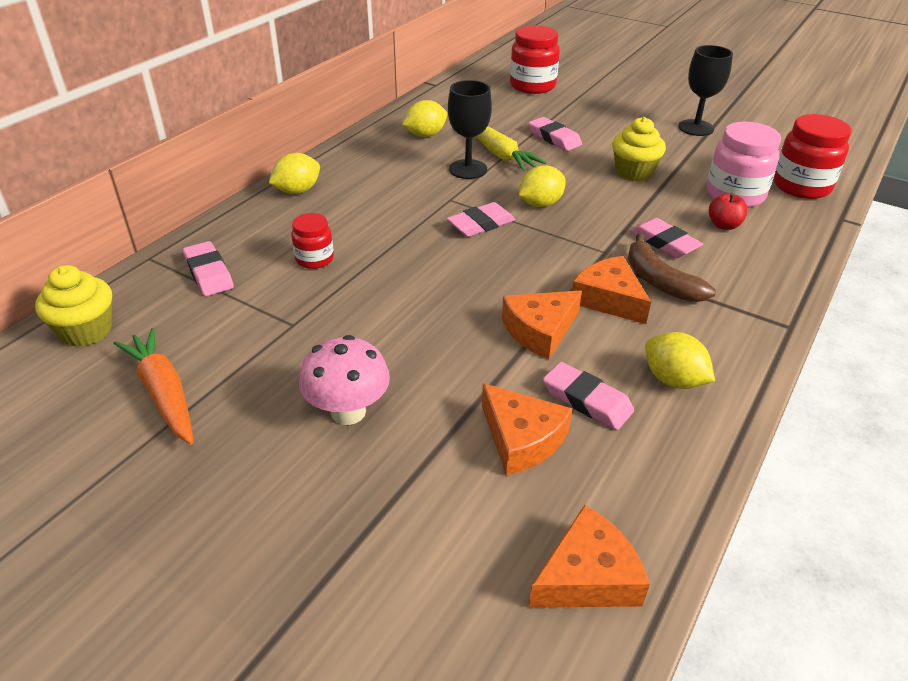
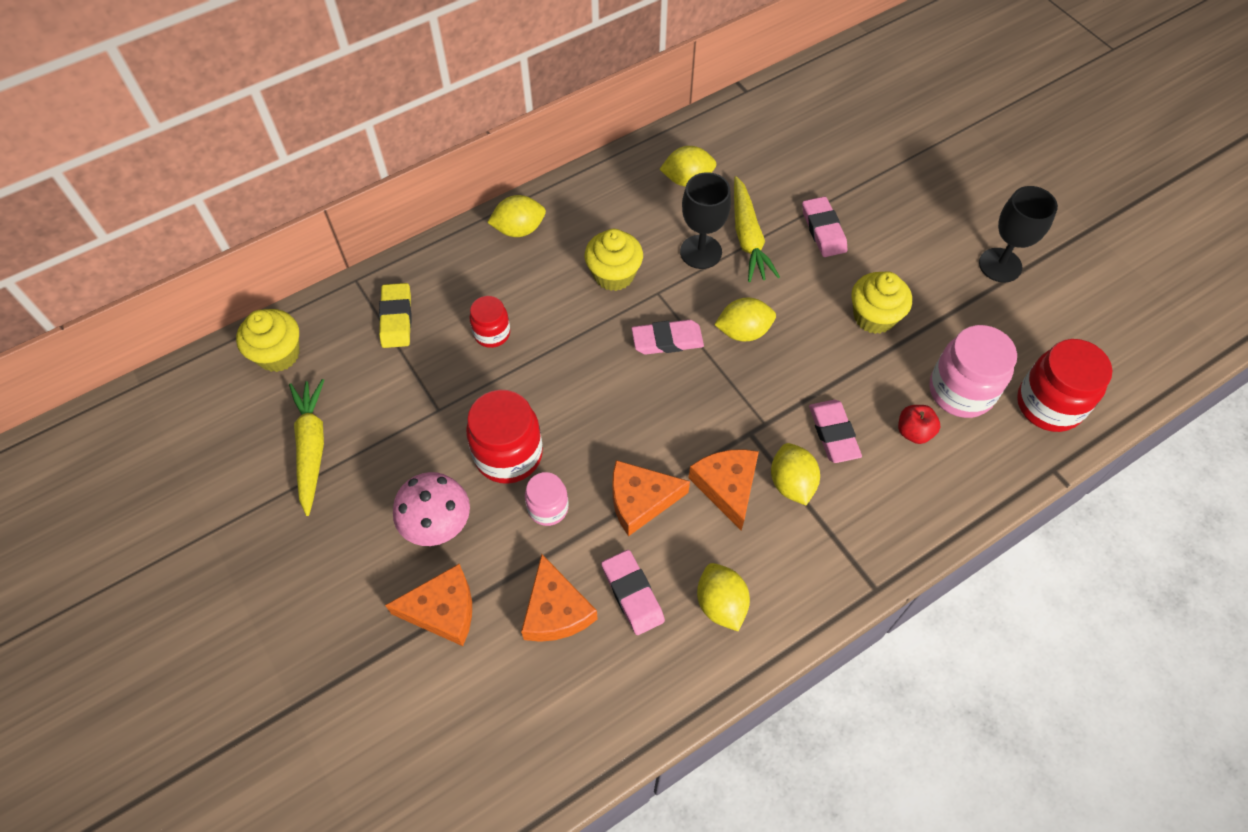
camera: 25 degrees right, 20 degrees up
orange carrot [114,328,194,445] -> yellow carrot [289,379,324,516]
pink eraser [183,241,234,296] -> yellow eraser [379,283,412,348]
red jar [510,25,560,94] -> red jar moved to [466,390,543,484]
orange cheese [529,505,650,608] -> orange cheese moved to [385,564,472,646]
brown banana [628,234,716,302] -> yellow lemon [771,443,820,505]
none -> pink jar [525,472,568,526]
none -> yellow cupcake [584,229,643,291]

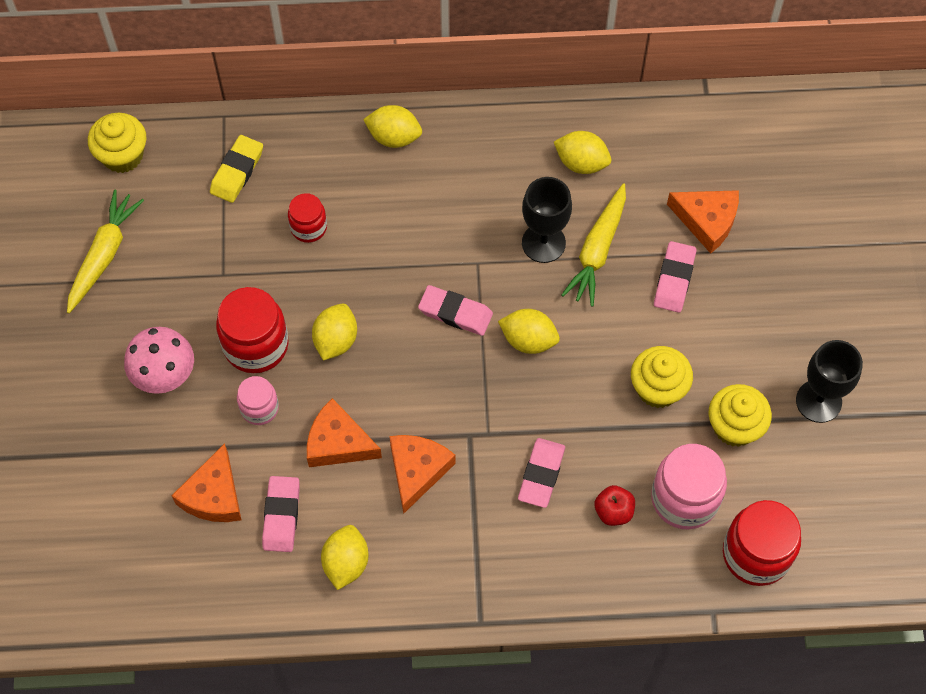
camera: 30 degrees right, 5 degrees up
orange cheese [385,564,472,646] -> orange cheese moved to [667,190,739,254]
yellow cupcake [584,229,643,291] -> yellow cupcake moved to [709,384,772,447]
yellow lemon [771,443,820,505] -> yellow lemon moved to [312,303,357,361]

